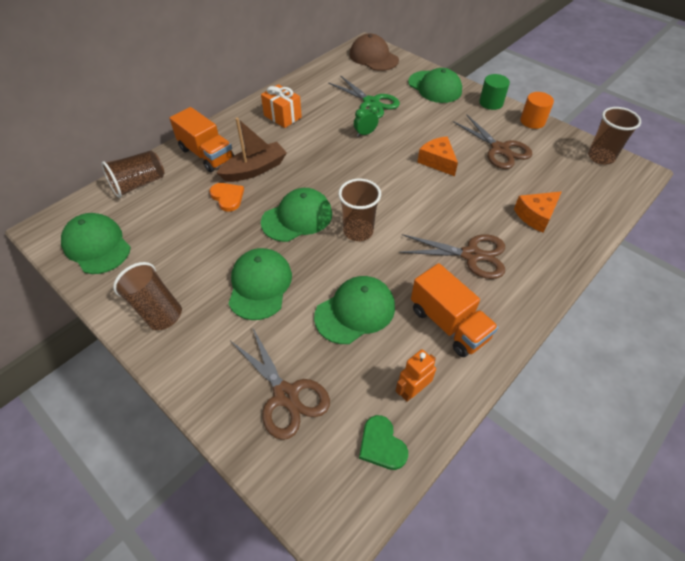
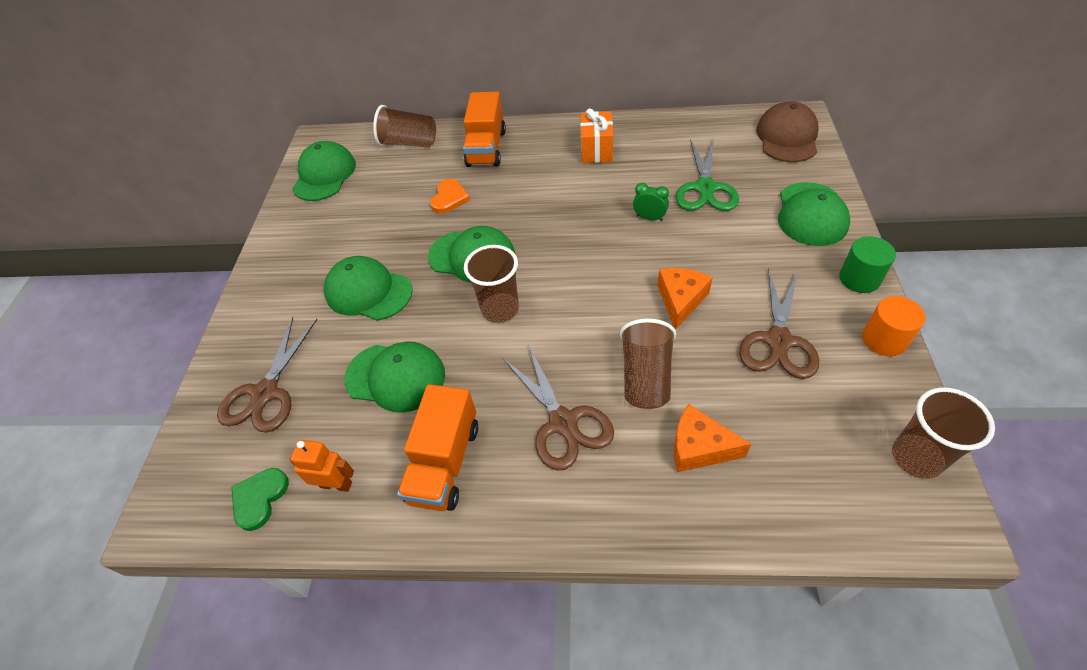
camera: 55 degrees right, 0 degrees up
brown cup [113,262,182,330] -> brown cup moved to [620,318,676,409]
brown boat [217,118,287,182] -> none
green cap [229,248,292,320] -> green cap turned 120 degrees counterclockwise [324,256,413,321]

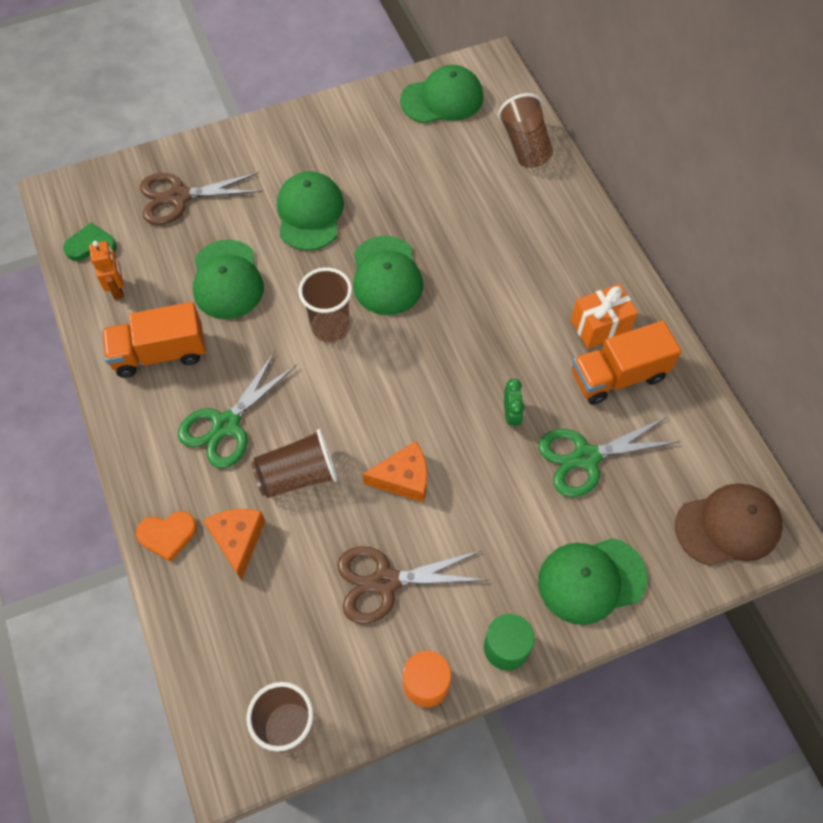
camera: 60 degrees right, 10 degrees up
orange heart [430,179,470,213] -> orange heart moved to [136,511,197,562]
orange truck [463,92,506,167] -> orange truck moved to [572,320,681,405]
brown scissors [503,344,614,471] -> green scissors [178,351,297,469]

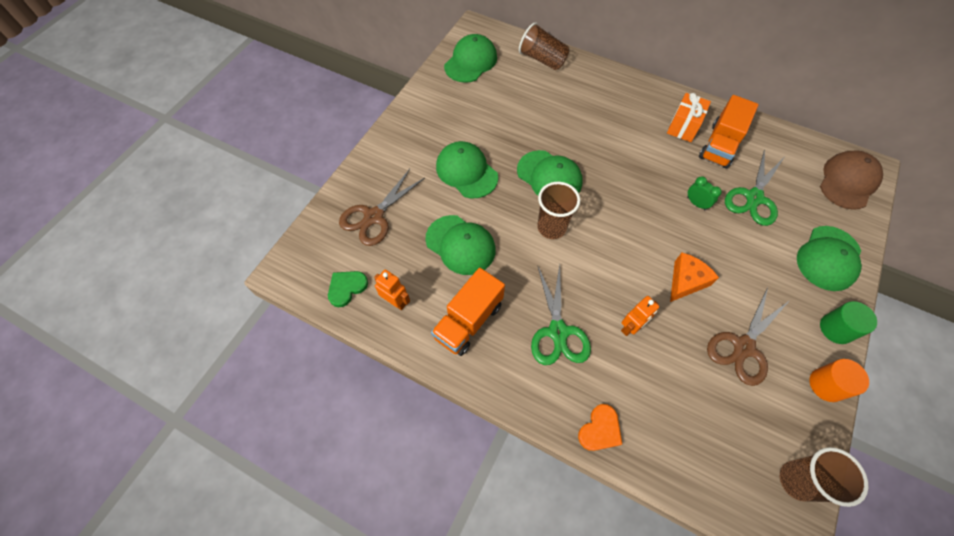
camera: 40 degrees left, 0 degrees up
orange cheese [203,509,265,581] -> none
brown cup [252,429,338,498] -> orange robot [621,296,659,336]

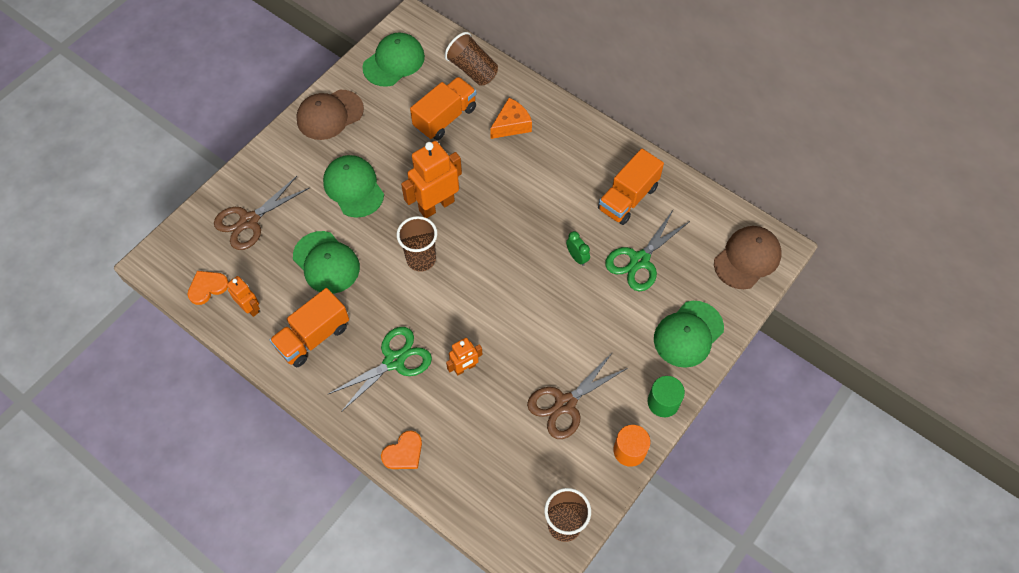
camera: 10 degrees right, 0 degrees up
green heart [328,271,368,307] -> orange heart [187,271,229,305]
green cap [517,150,583,195] -> orange robot [401,141,462,218]
green scissors [531,265,591,365] -> green scissors turned 135 degrees counterclockwise [329,327,432,412]
orange gift [667,93,711,142] -> none
orange cheese [670,253,719,302] -> orange cheese moved to [490,98,532,139]
none -> brown cap [296,89,364,140]
none -> orange truck [410,77,476,140]

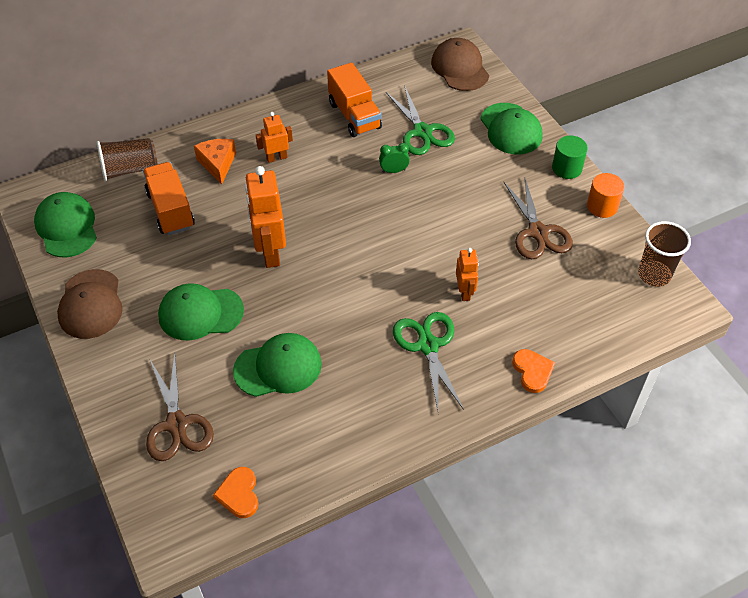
camera: 65 degrees left, 10 degrees down
orange robot [227,276,260,317] -> orange robot moved to [256,112,293,163]
orange truck [270,288,349,367] -> none
brown cup [397,216,437,272] -> none

